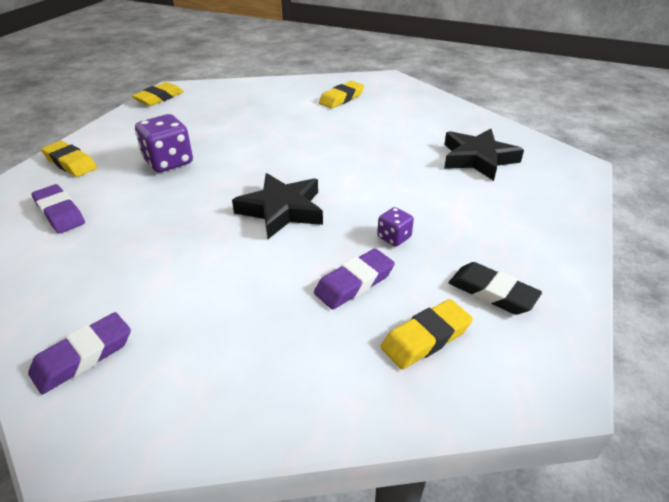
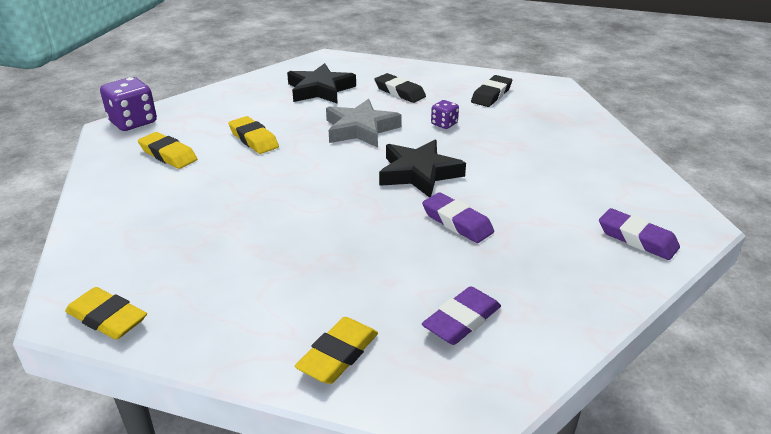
camera: 95 degrees left, 5 degrees down
purple dice [135,114,193,172] -> purple dice moved to [100,77,157,131]
purple eraser [314,249,395,310] -> purple eraser moved to [422,192,494,243]
yellow eraser [381,299,473,369] -> yellow eraser moved to [228,116,279,154]
none -> grey star [326,99,402,148]
none -> black eraser [374,73,426,103]

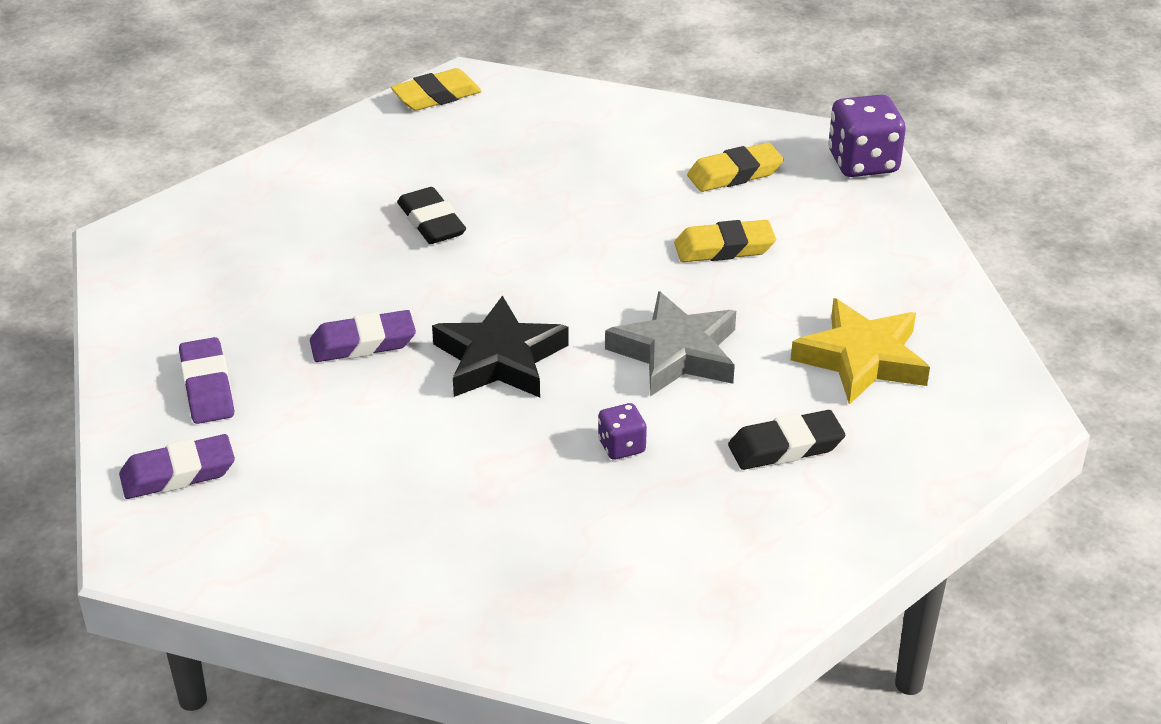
camera: 120 degrees right, 5 degrees up
black star [287,63,356,104] -> yellow star [791,298,930,405]
yellow eraser [295,317,378,384] -> none
purple eraser [422,286,501,345] -> purple eraser moved to [179,337,234,424]
black eraser [471,75,512,107] -> black eraser moved to [397,187,466,244]

